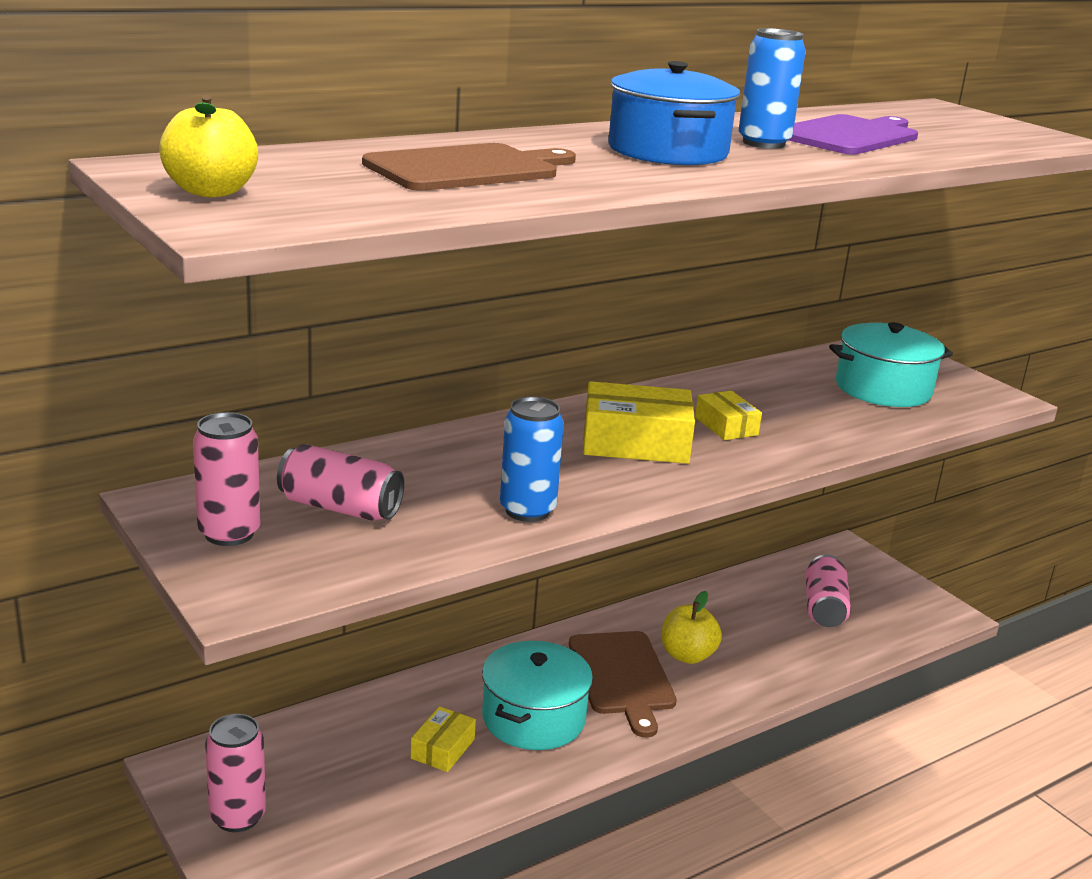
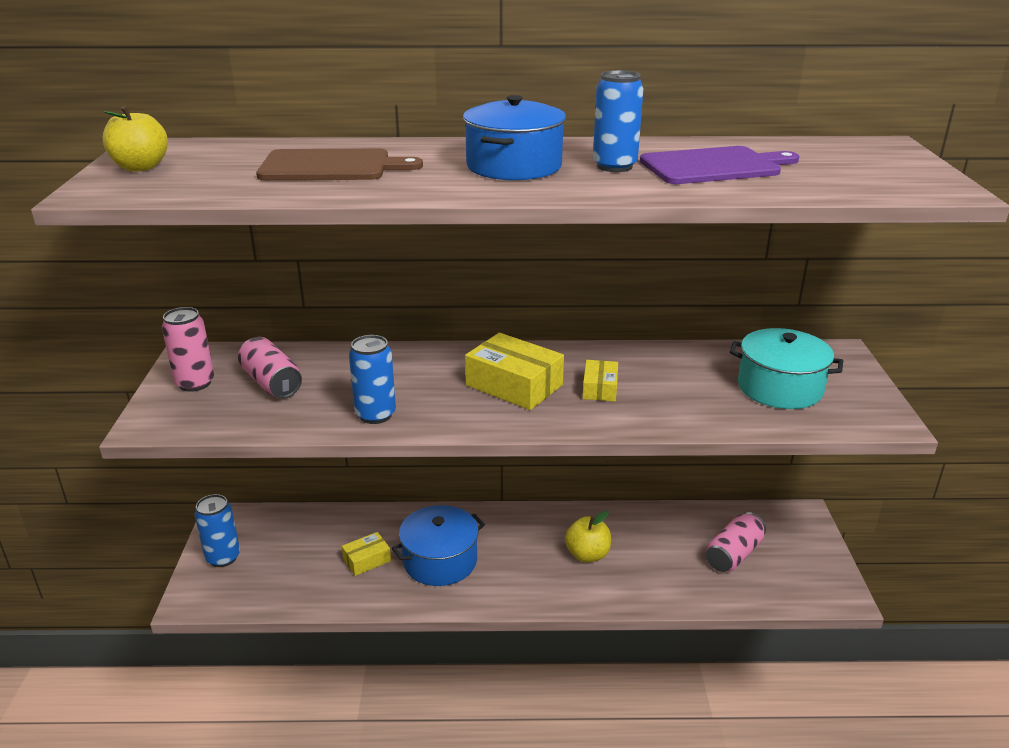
camera: 35 degrees right, 5 degrees up
pink can [205,714,266,832] -> blue can [195,494,240,567]
turquoise pot [482,641,593,750] -> blue pot [392,505,485,586]
brown cutting board [569,631,677,738] -> none

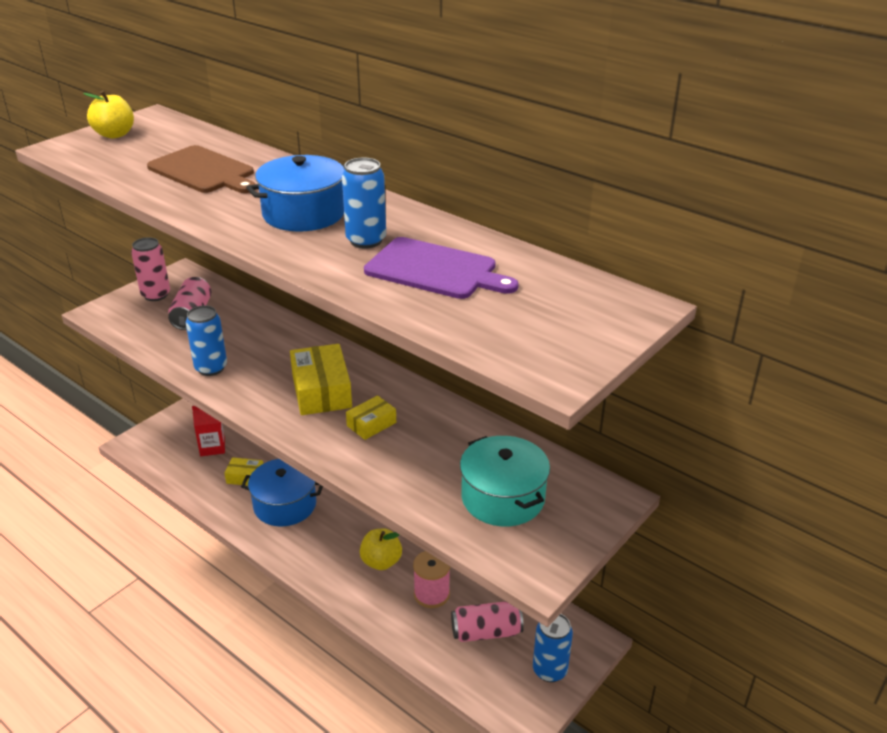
camera: 40 degrees right, 5 degrees up
blue can [195,494,240,567] -> blue can moved to [533,614,573,682]
none -> red carton [192,406,225,456]
none -> pink spool [413,551,450,608]

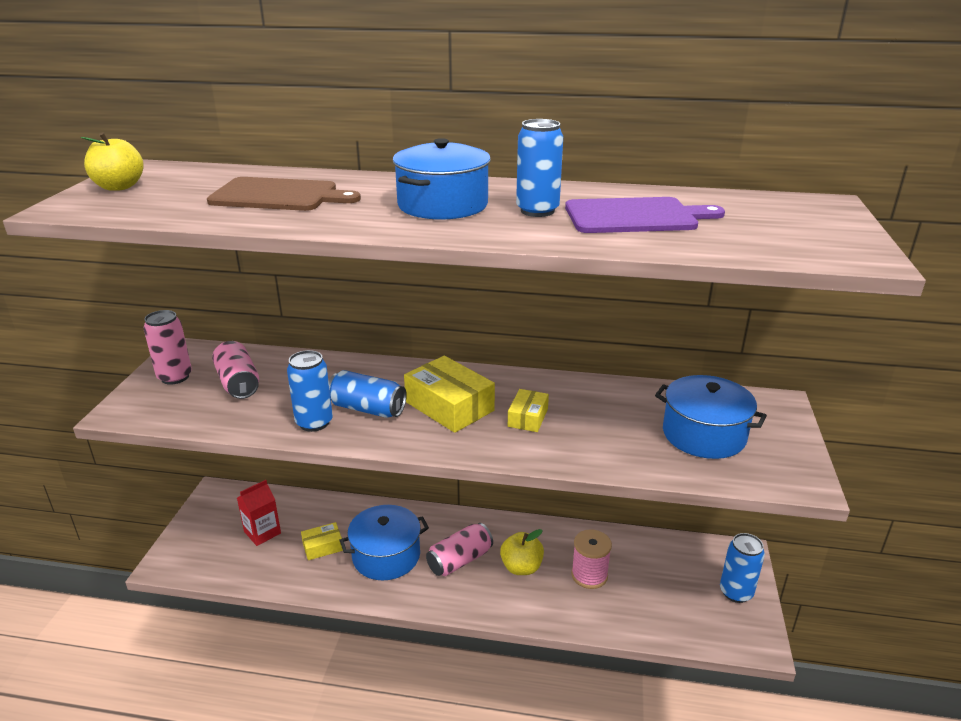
camera: 30 degrees left, 5 degrees down
pink can [451,602,524,642] -> pink can moved to [426,523,493,576]
turquoise pot [460,436,550,526] -> blue pot [655,375,767,459]
none -> blue can [329,370,407,418]

